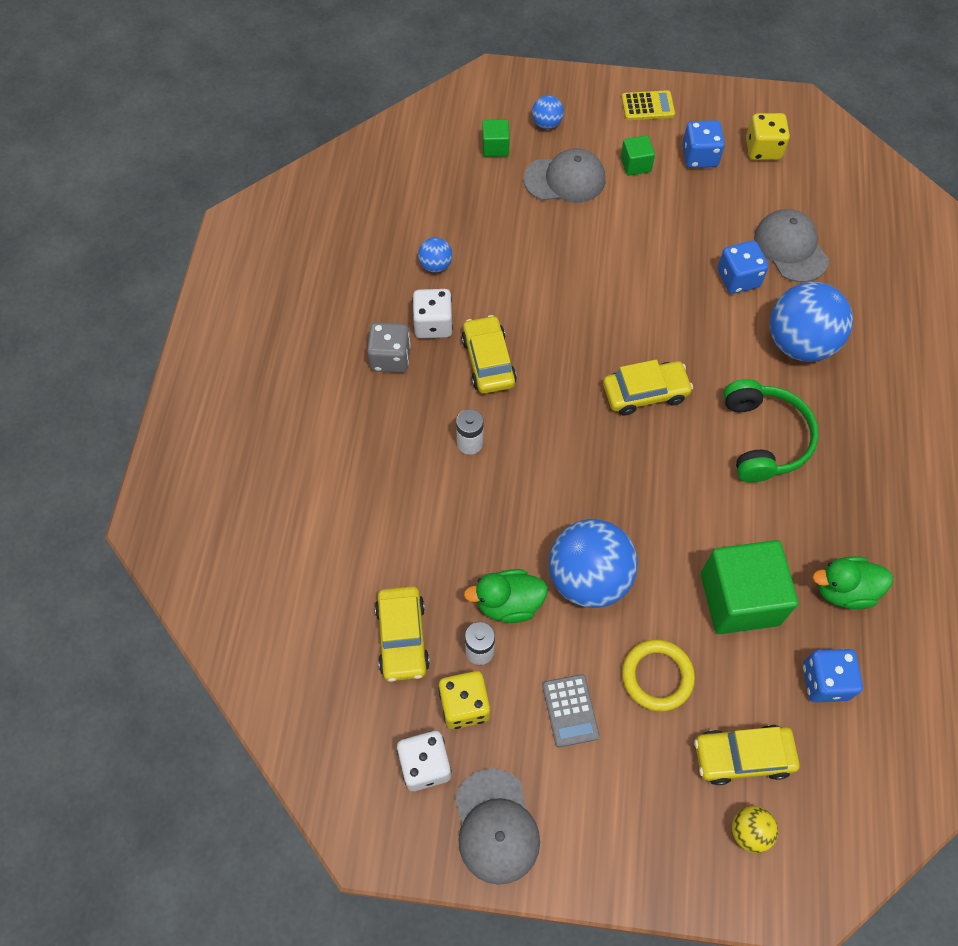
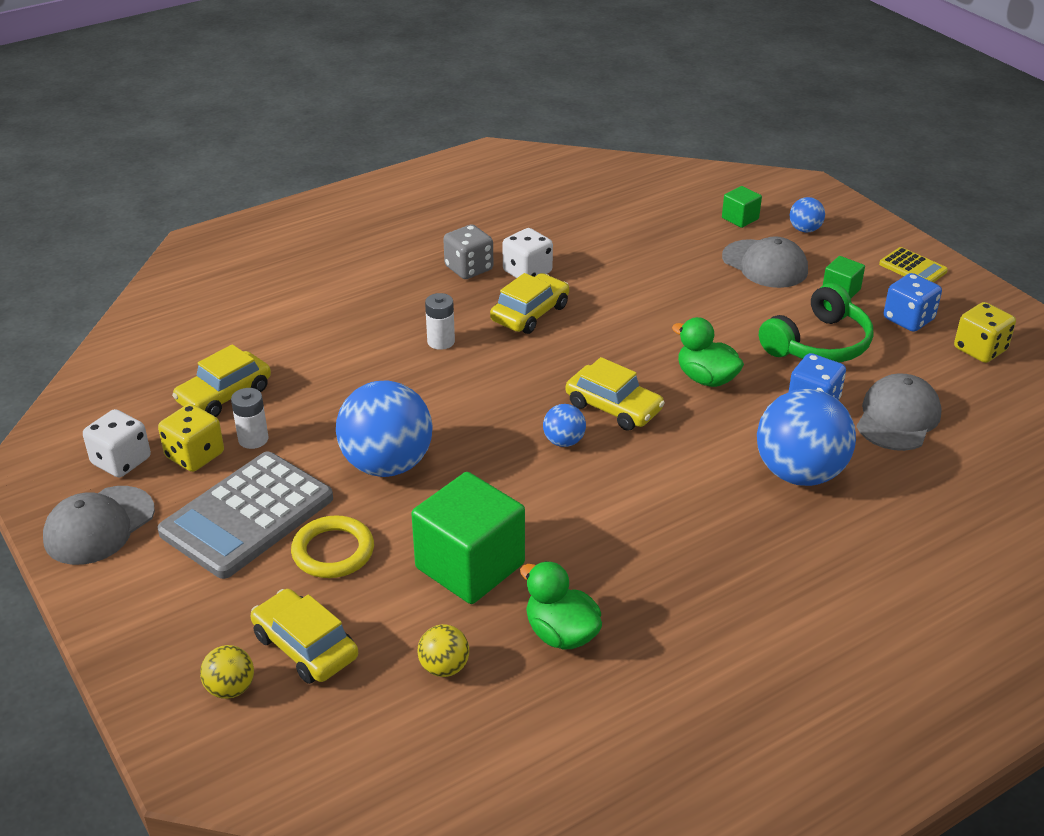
camera: 50 degrees right, 25 degrees down
blue ball [418,237,453,273] -> blue ball moved to [543,404,586,447]
green duck [464,569,548,623] -> green duck moved to [672,317,744,387]
grey calculator [542,674,600,747] -> grey calculator [157,452,333,579], size x2.08
green headphones [723,379,819,483] -> green headphones moved to [759,283,873,363]
blue dice [803,649,863,702] -> yellow ball [418,624,469,677]

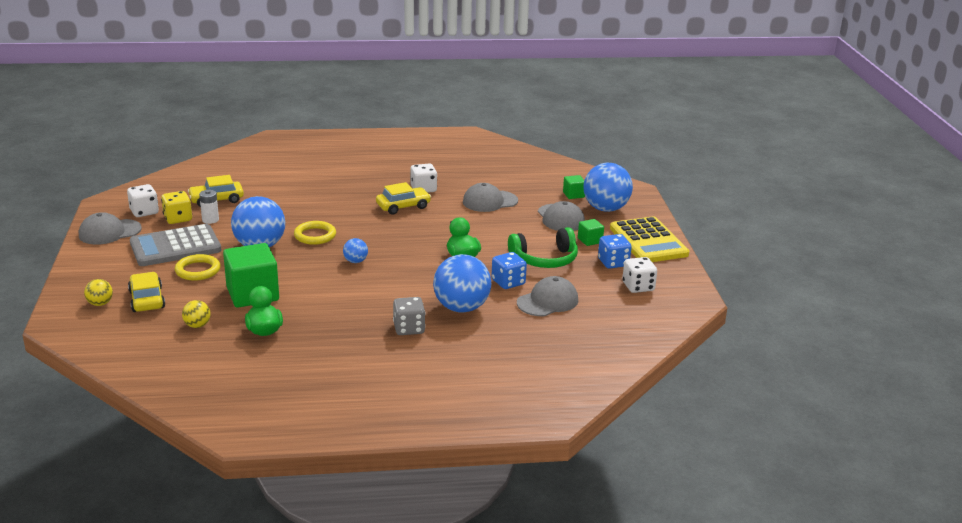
camera: 25 degrees right, 10 degrees down
white battery [425,293,455,350] -> none
grey dice [443,225,493,279] -> grey dice moved to [393,297,425,335]
yellow car [566,357,665,431] -> none
blue ball [790,197,825,232] -> blue ball [583,163,633,212], size x2.16
yellow calculator [879,247,948,283] -> yellow calculator [610,217,689,262], size x2.08
yellow dice [954,302,1016,363] -> white dice [622,257,657,293]
none -> yellow ring [294,221,336,245]
none -> grey cap [463,183,518,212]

